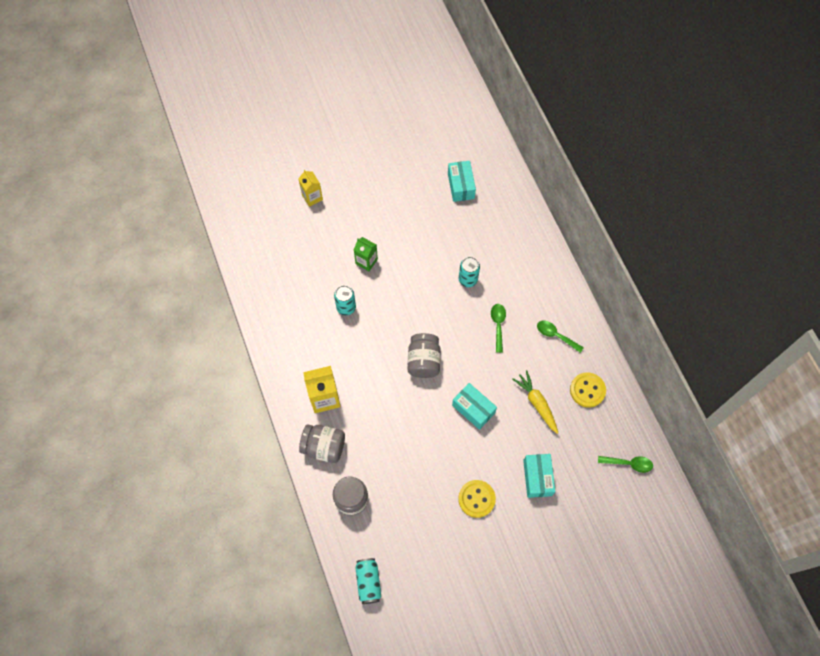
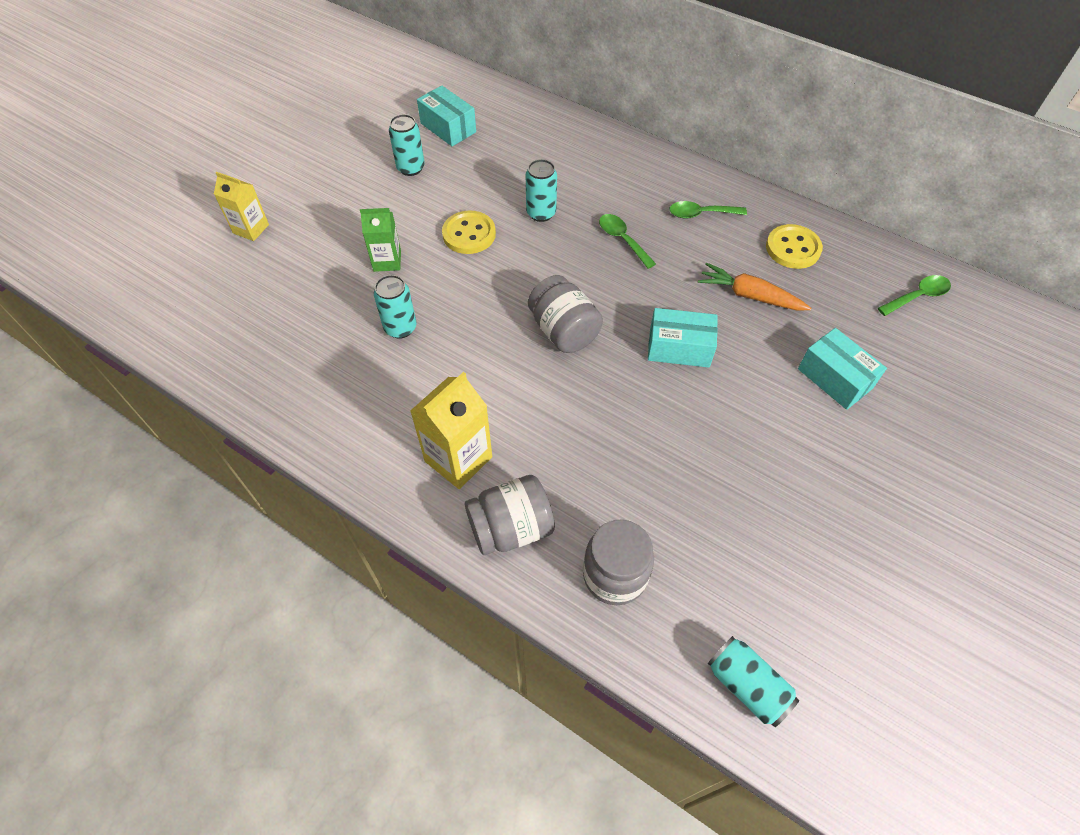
camera: 35 degrees left, 10 degrees down
yellow button [458,480,496,518] -> yellow button moved to [442,211,496,254]
yellow carrot [513,370,558,434] -> orange carrot [698,263,811,311]
none -> turquoise can [389,114,425,176]

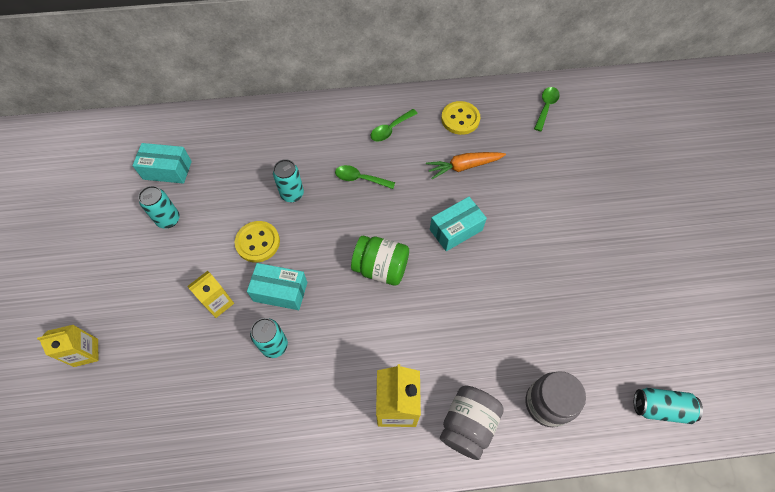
camera: 40 degrees left, 5 degrees up
green carton [360,208,401,272] -> yellow carton [188,271,234,318]
grey jar [528,275,603,353] -> green jar [351,236,409,286]
turquoise box [798,328,887,410] -> turquoise box moved to [247,263,307,310]

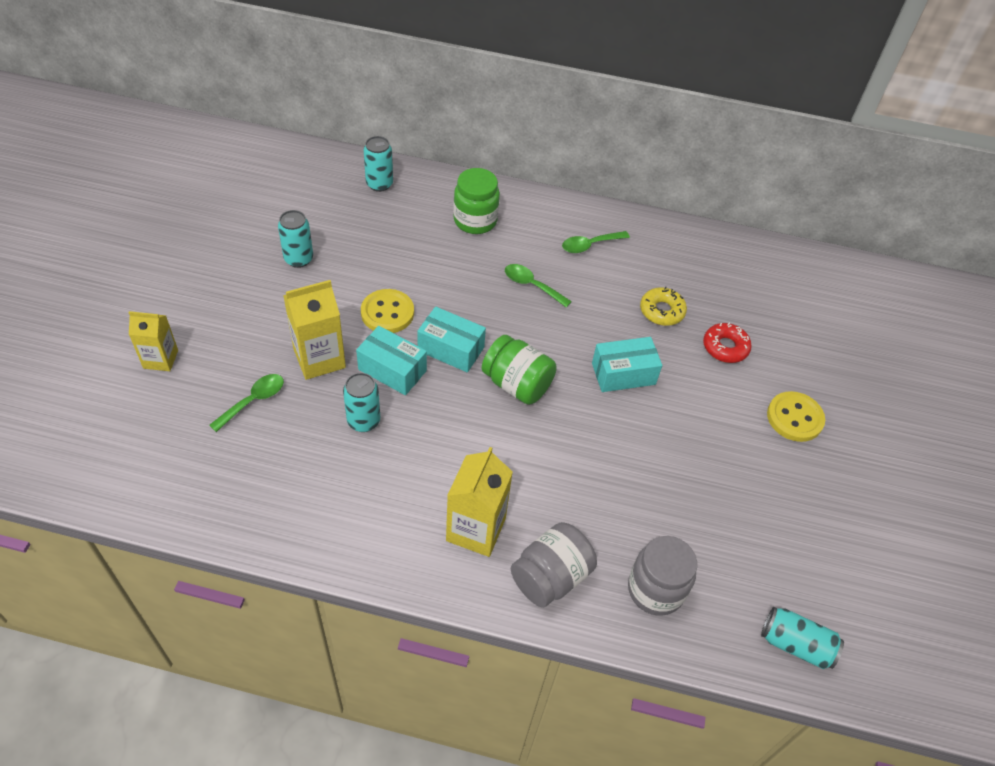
camera: 15 degrees right, 10 degrees down
turquoise box [132,143,192,184] -> turquoise box moved to [417,306,486,373]
yellow carton [188,271,234,318] -> yellow carton [283,280,346,380], size x1.53
turquoise can [273,159,304,202] -> turquoise can moved to [364,136,393,192]
orange carrot [426,152,506,179] -> yellow donut [640,287,687,326]
yellow button [441,101,480,135] -> yellow button moved to [767,391,825,442]
green spoon [534,87,560,131] -> green spoon moved to [209,374,284,432]
none -> green jar [453,168,500,234]
none -> red donut [703,323,752,363]

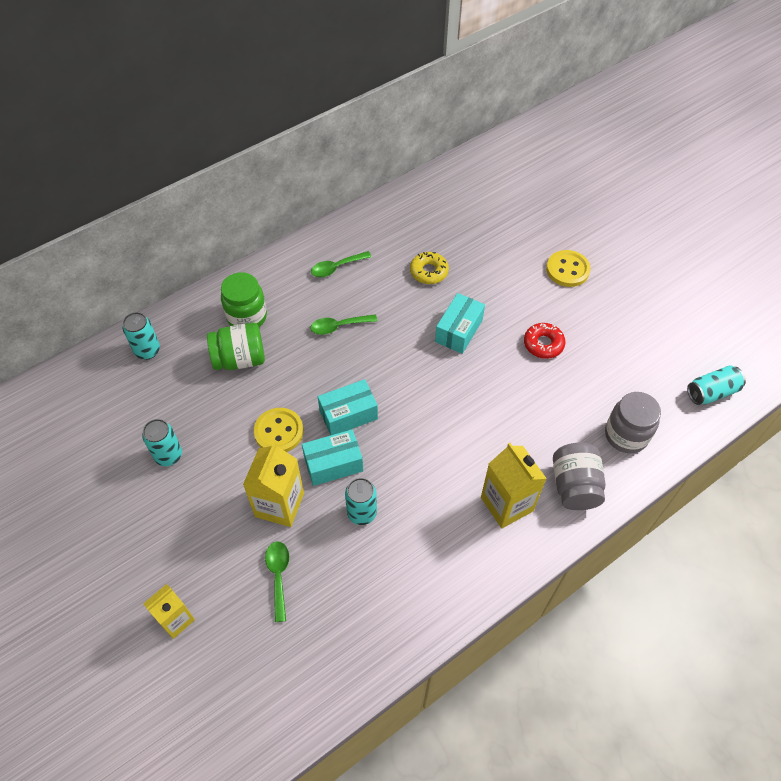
camera: 45 degrees left, 5 degrees up
green jar [482,335,557,405] -> green jar moved to [207,323,265,370]
green spoon [562,231,630,253] -> green spoon turned 45 degrees clockwise [311,251,372,277]
red donut [703,323,752,363] -> red donut moved to [524,323,565,359]

